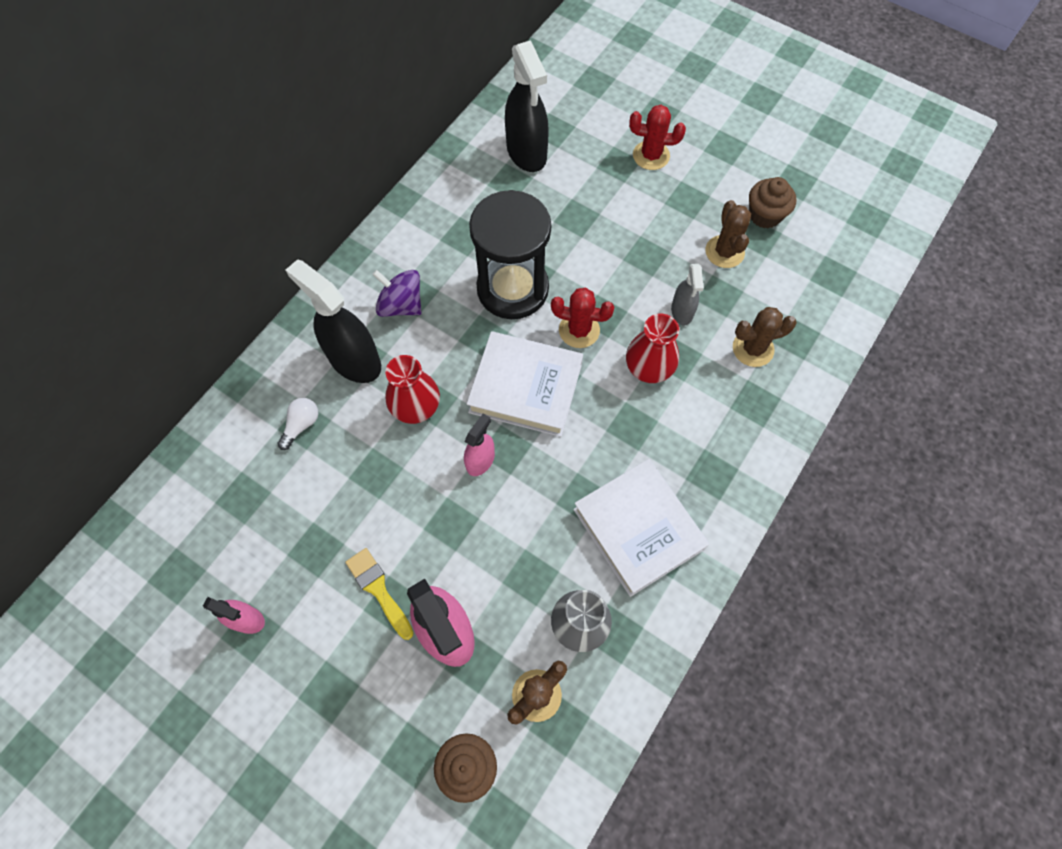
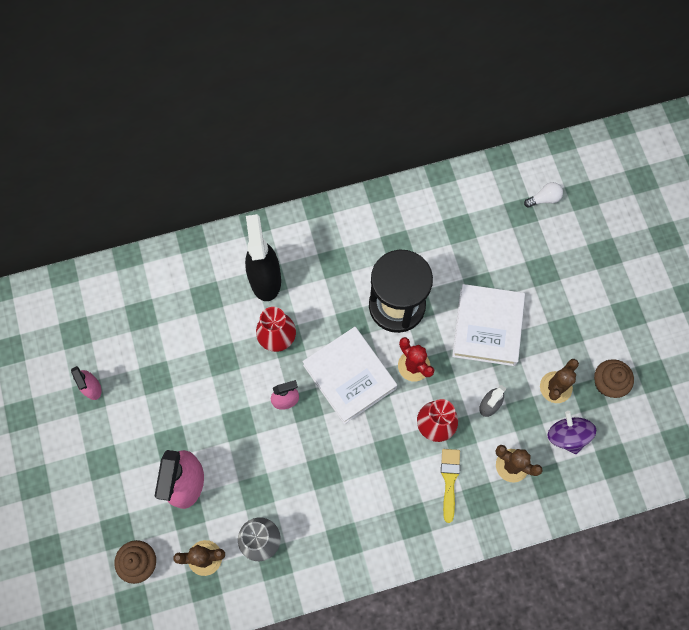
camera: 40 degrees right, 5 degrees up
white light bulb [277,398,318,450] -> white light bulb moved to [524,182,563,208]
yellow brush [345,548,414,640] -> yellow brush moved to [441,449,460,523]
purple spinning top [372,270,422,317] -> purple spinning top moved to [548,411,596,454]
black spray bottle [505,40,549,172] -> none
white book [573,459,709,597] -> white book moved to [452,284,525,366]
red cactus [629,105,686,170] -> none

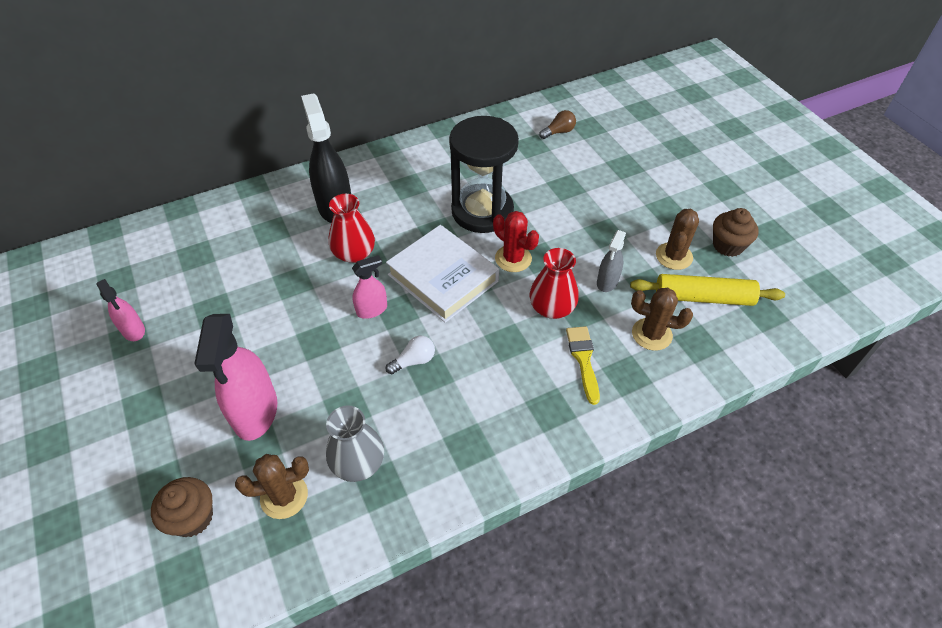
camera: 10 degrees left, 20 degrees down
white book [452,284,525,366] -> none
white light bulb [524,182,563,208] -> white light bulb moved to [386,336,435,374]
purple spinning top [548,411,596,454] -> yellow rolling pin [630,274,785,306]
none -> brown light bulb [539,110,576,139]

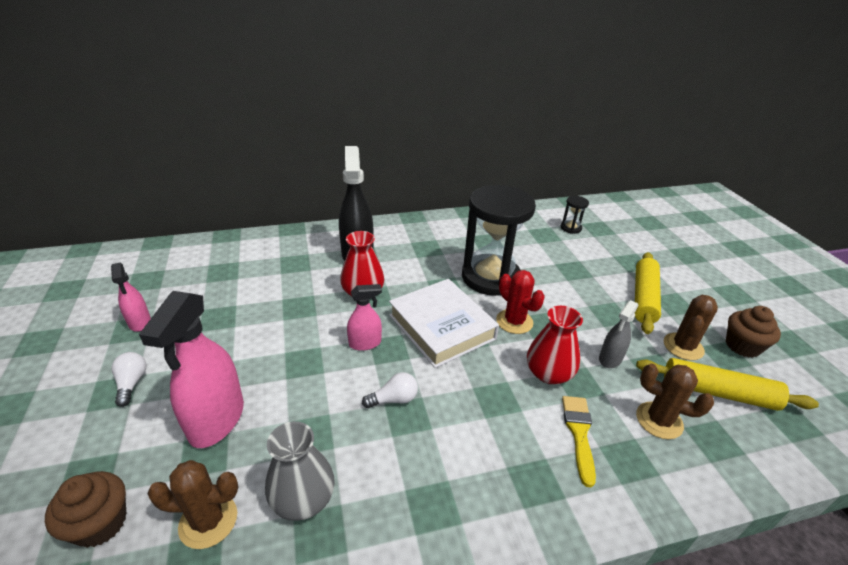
camera: 10 degrees right, 15 degrees down
brown light bulb [539,110,576,139] -> black hourglass [561,196,589,234]
none -> white light bulb [112,352,147,407]
none -> yellow rolling pin [635,252,661,334]

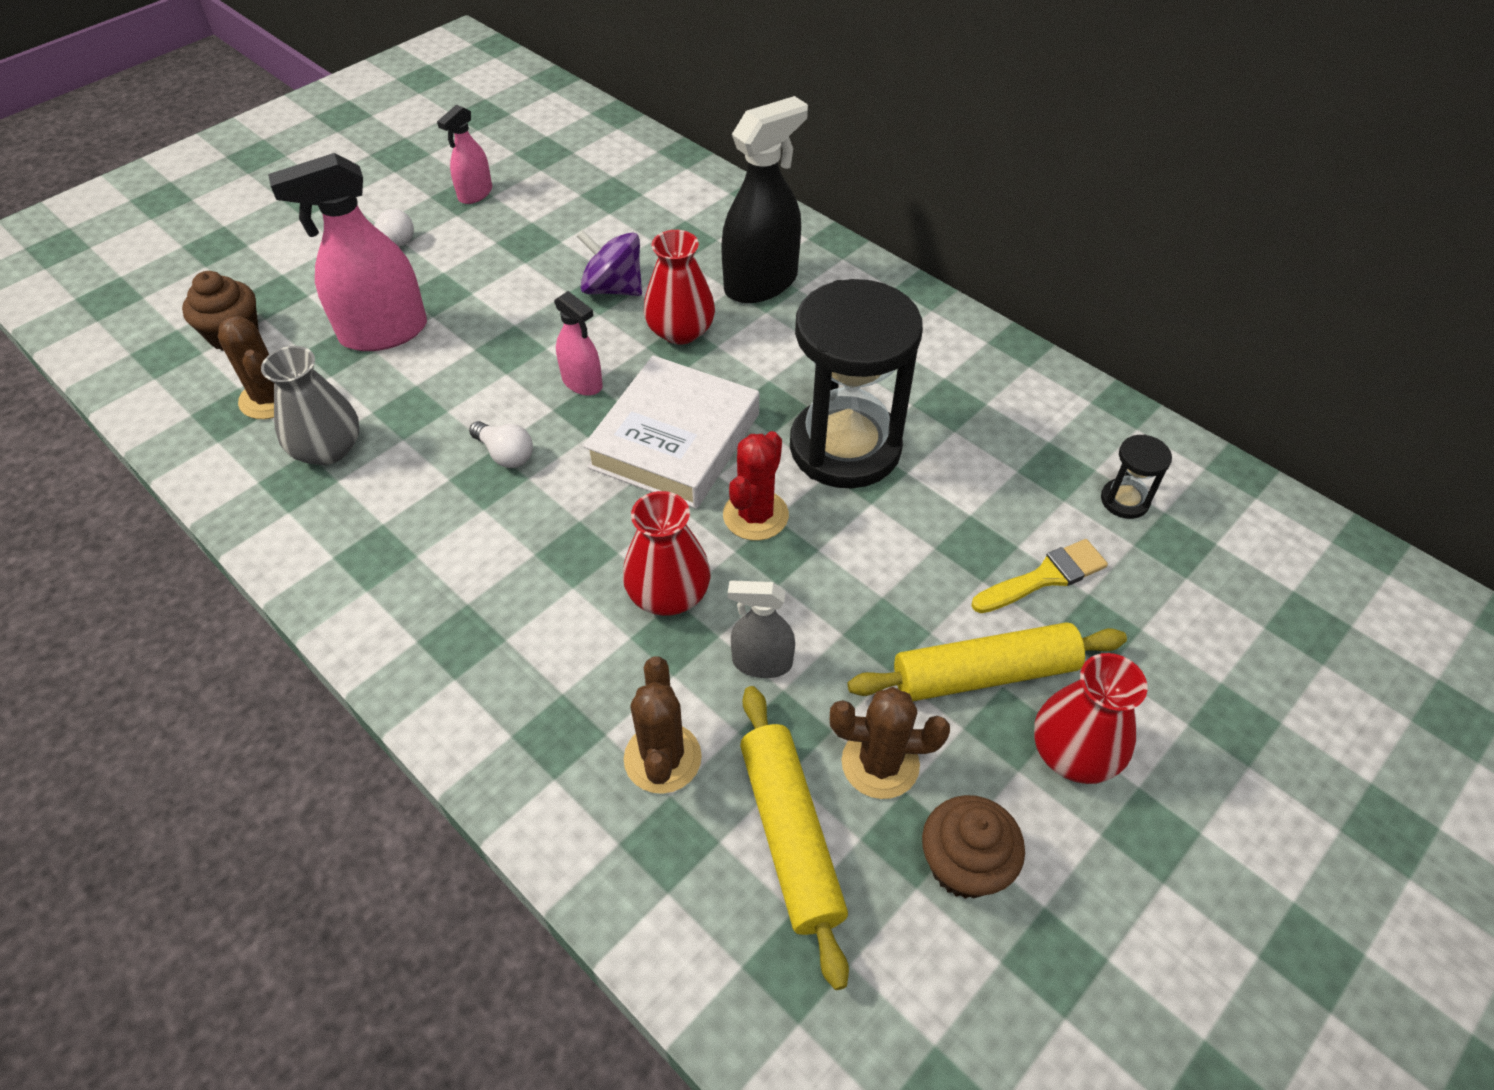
camera: 60 degrees right, 15 degrees up
yellow brush [562,396,596,487] -> yellow brush moved to [971,539,1108,613]
none -> purple spinning top [577,230,642,296]
none -> red vase [1034,653,1148,784]

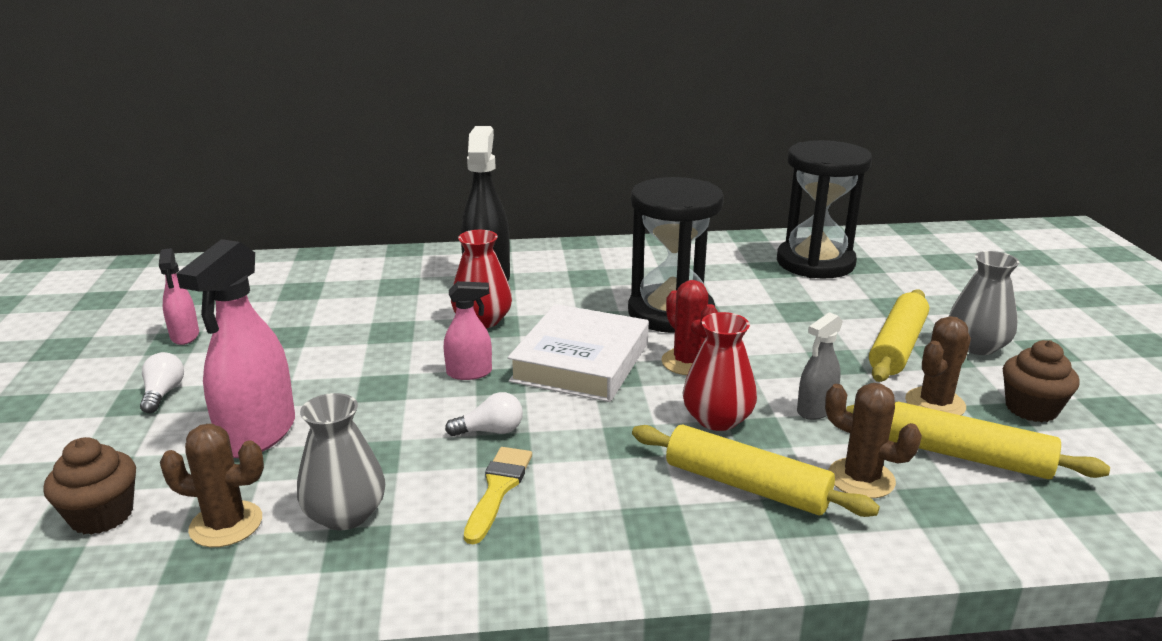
camera: 50 degrees left, 25 degrees down
purple spinning top [577,230,642,296] -> none
white book [583,355,759,509] -> white book turned 45 degrees clockwise [508,304,649,402]
yellow brush [971,539,1108,613] -> yellow brush moved to [464,447,532,544]
red vase [1034,653,1148,784] -> grey vase [948,251,1020,355]
black hourglass [1101,435,1172,519] -> black hourglass [777,140,872,278], size x2.42
none -> yellow rolling pin [632,424,880,517]

